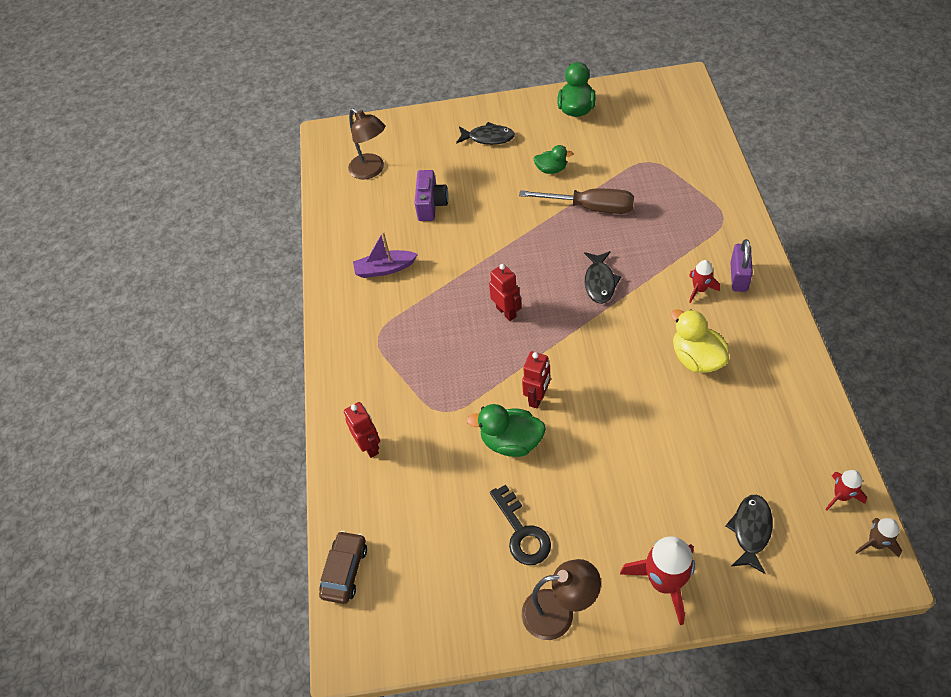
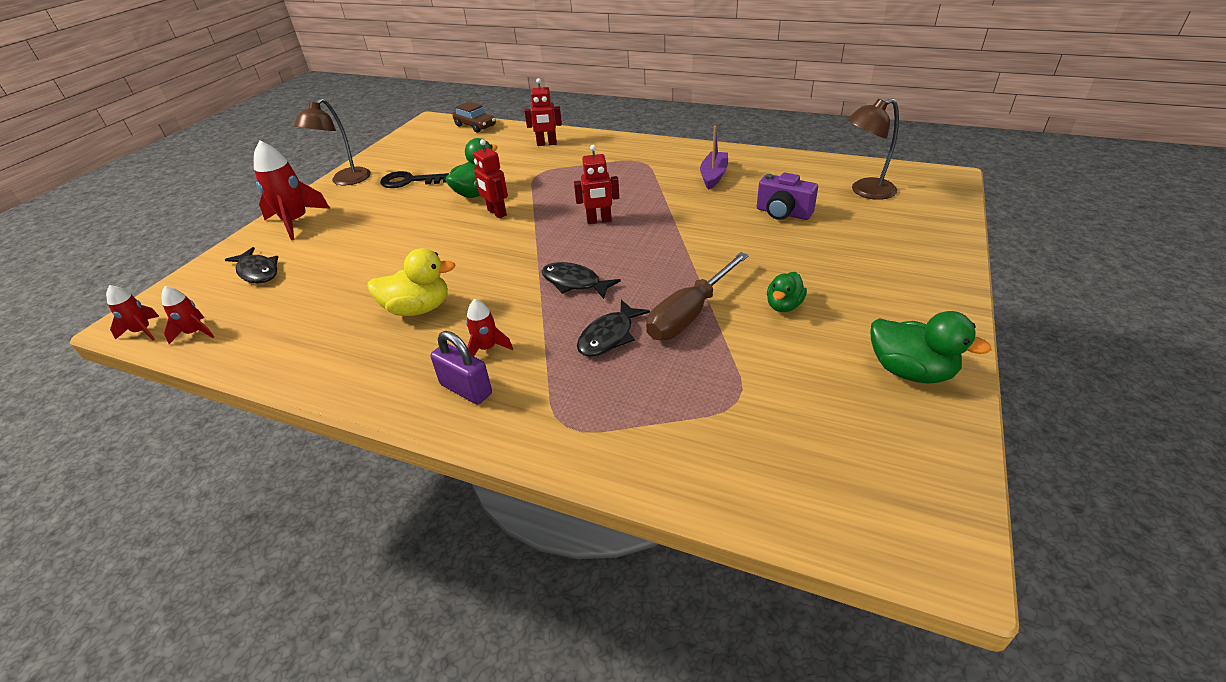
camera: 115 degrees right, 15 degrees down
black fish [456,122,515,145] -> black fish moved to [577,300,650,357]
brown rocket [855,518,902,557] -> red rocket [106,285,159,340]

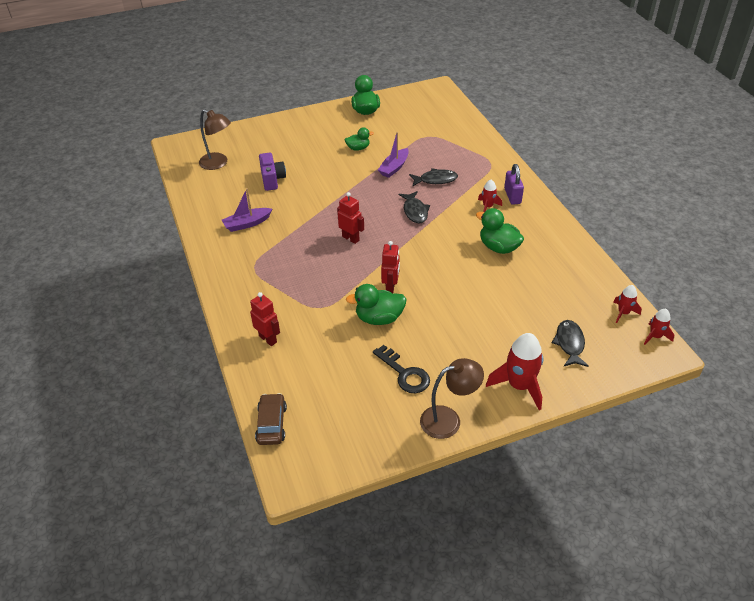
camera: 135 degrees left, 5 degrees up
yellow duck [367,248,456,316] -> green duck [476,208,524,254]
brown screwdriver [646,252,749,340] -> purple boat [378,132,409,178]

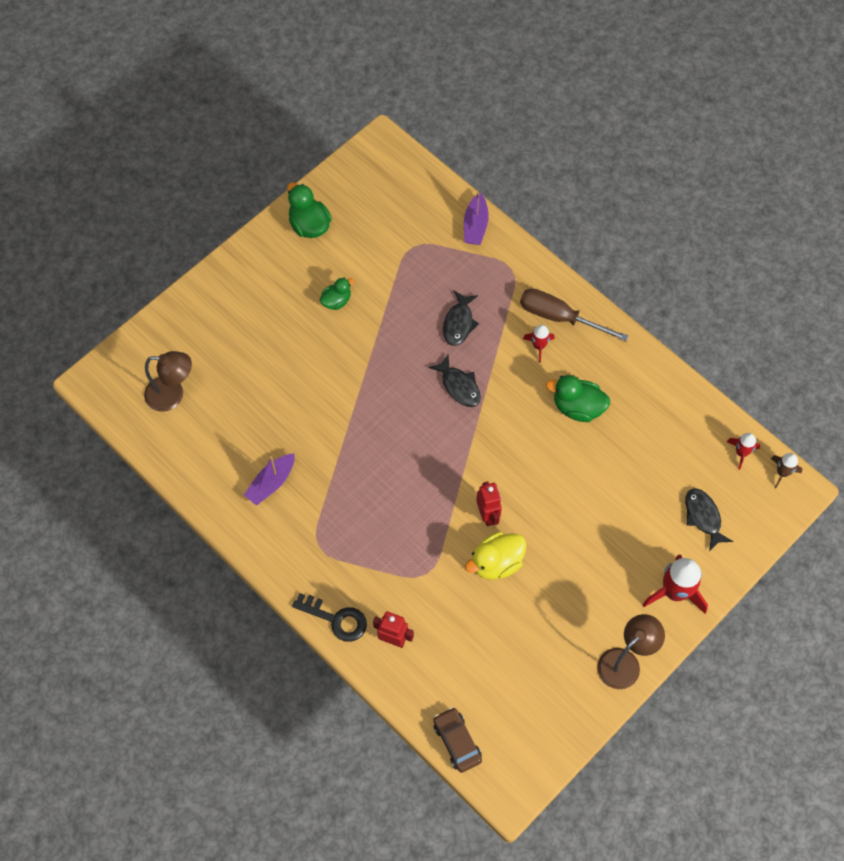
camera: 25 degrees left, 20 degrees up
purple camera [259,153,286,191] -> none
red robot [337,192,364,244] -> none
green duck [346,284,406,325] -> yellow duck [465,532,527,580]
black key [373,345,430,393] -> black key moved to [292,593,367,642]
purple boat [378,132,409,178] -> purple boat moved to [464,192,489,245]
black fish [409,168,458,187] -> black fish turned 135 degrees clockwise [443,291,479,346]
purple padlock [504,164,524,205] -> brown screwdriver [520,288,629,342]
red rocket [644,309,674,345] -> brown rocket [771,453,802,488]

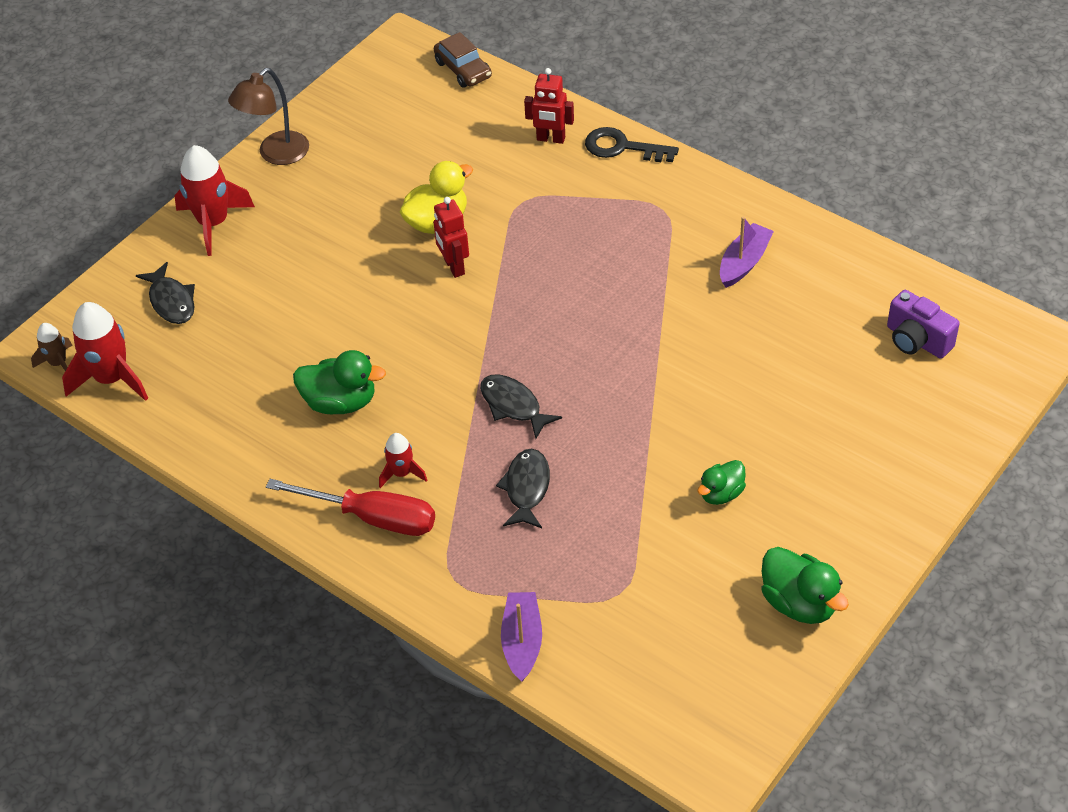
camera: 175 degrees right, 15 degrees down
brown lamp [144,351,192,412] -> purple camera [887,290,960,359]
brown screwdriver [520,288,629,342] -> red screwdriver [266,479,435,536]
red rocket [727,433,760,470] -> red rocket [62,302,148,401], size x1.85

